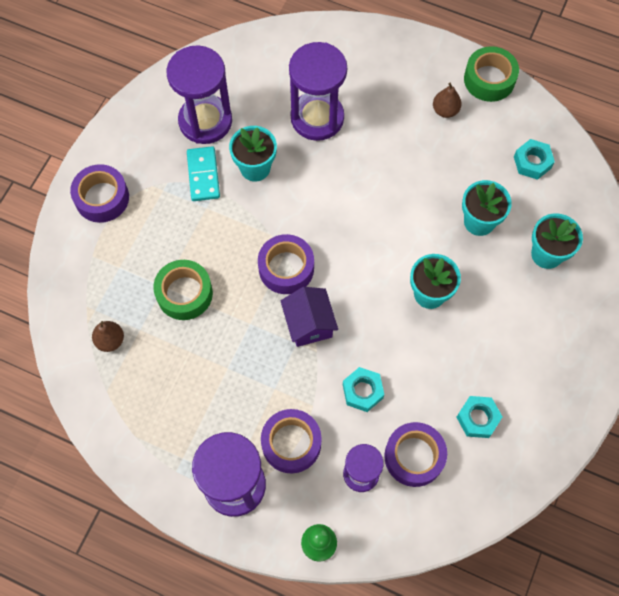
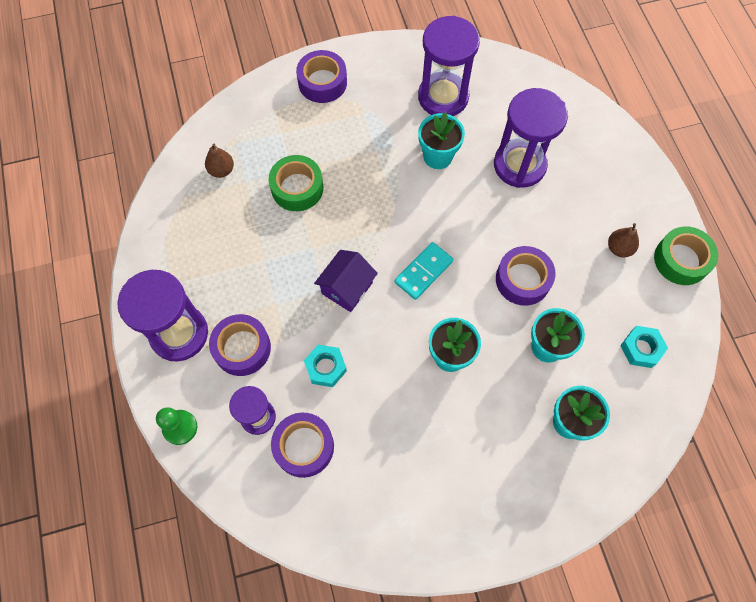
camera: 50 degrees right, 0 degrees up
turquoise domino [187,146,220,201] -> turquoise domino moved to [395,242,453,300]
purple tape [258,234,314,294] -> purple tape moved to [496,246,556,306]
turquoise nut [456,396,502,438] -> none

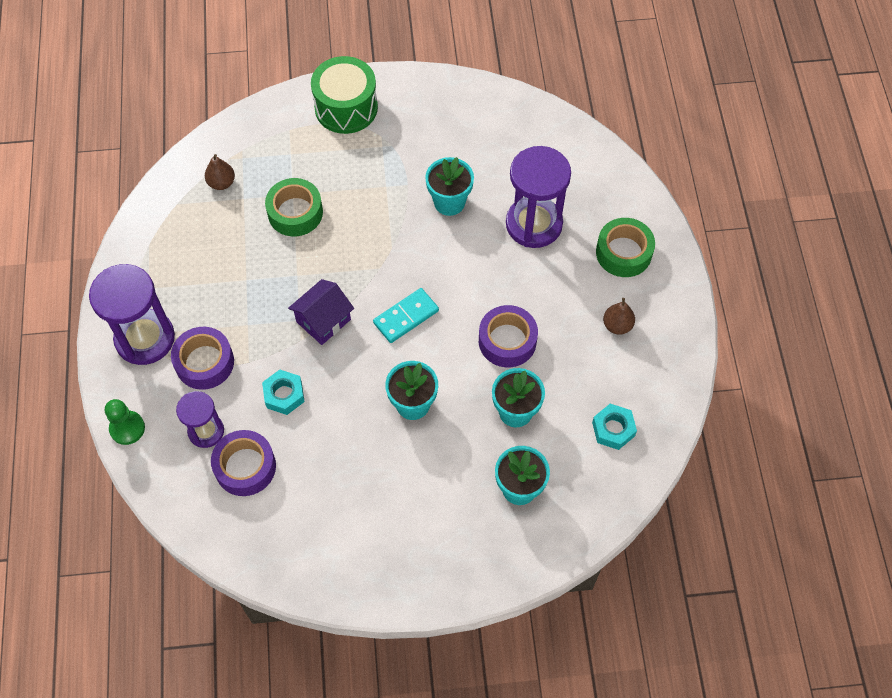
camera: 10 degrees right, 5 degrees down
purple tape [296,50,347,103] -> green drum [311,56,378,134]
purple hourglass [418,16,480,116] -> none
green tape [654,226,718,285] -> green tape moved to [596,218,655,277]

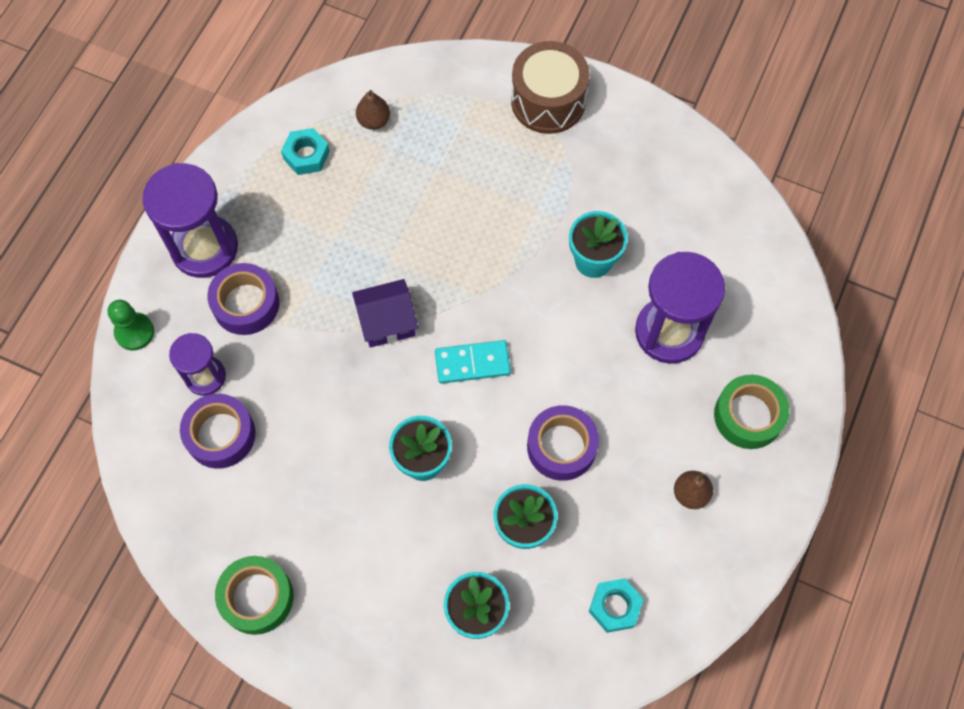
camera: 30 degrees right, 5 degrees up
turquoise nut [262,370,305,415] -> turquoise nut moved to [281,128,330,175]
green tape [265,178,323,236] -> green tape moved to [215,556,293,635]
green drum [311,56,378,134] -> brown drum [511,41,590,134]

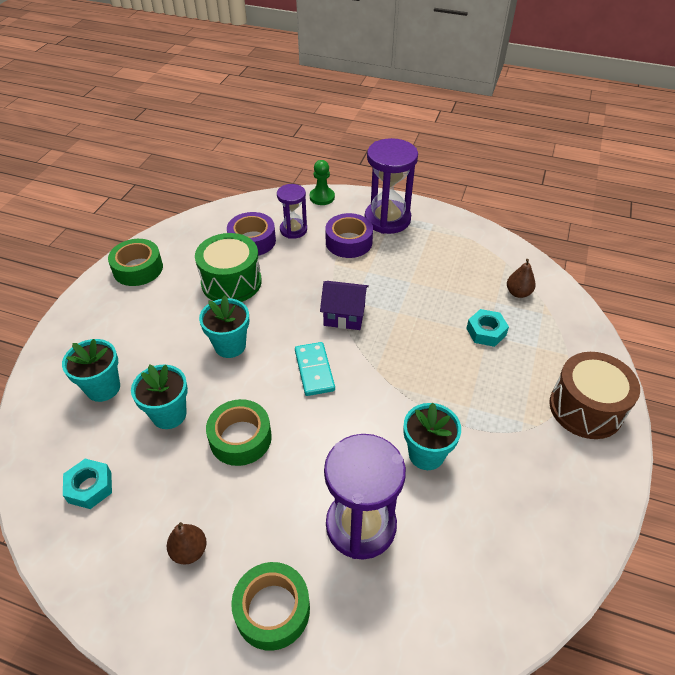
camera: 85 degrees right, 20 degrees down
turquoise nut [281,128,330,175] -> turquoise nut moved to [466,309,509,347]
purple house [352,279,418,348] -> purple house turned 60 degrees counterclockwise [320,281,369,330]
purple tape [527,405,599,481] -> green tape [206,399,272,466]
none -> green drum [195,233,262,302]

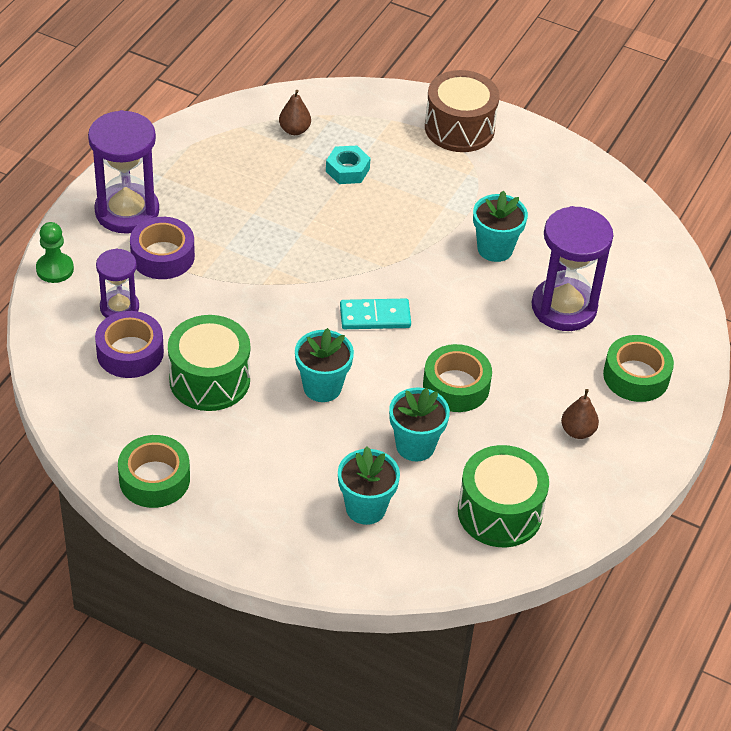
camera: 85 degrees left, 0 degrees up
turquoise nut [63,459,112,509] -> green drum [458,445,549,547]
purple house [320,281,369,330] -> none

